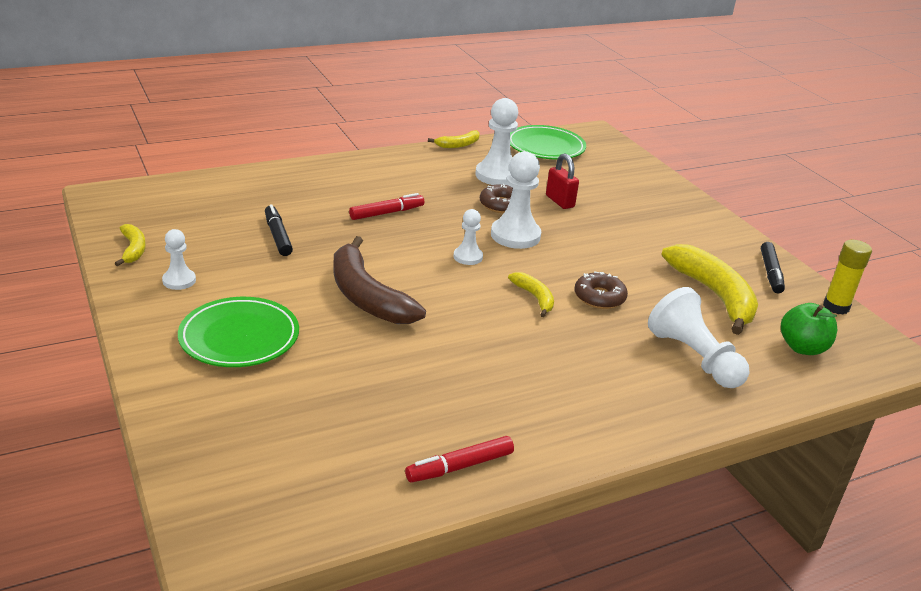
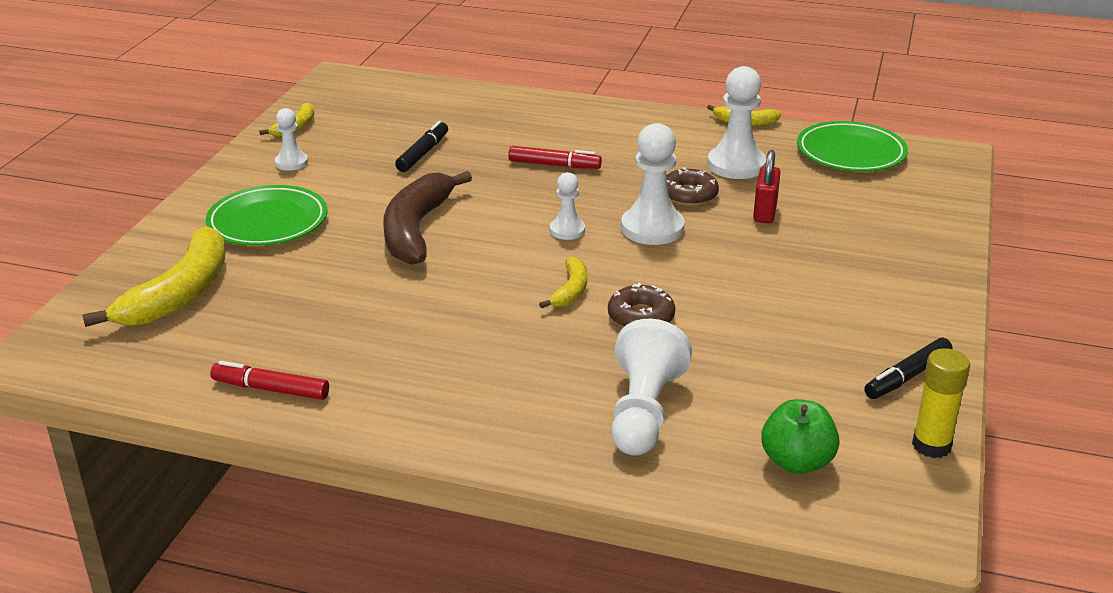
camera: 45 degrees right, 0 degrees up
yellow banana [661,244,758,335] -> yellow banana moved to [82,226,226,327]

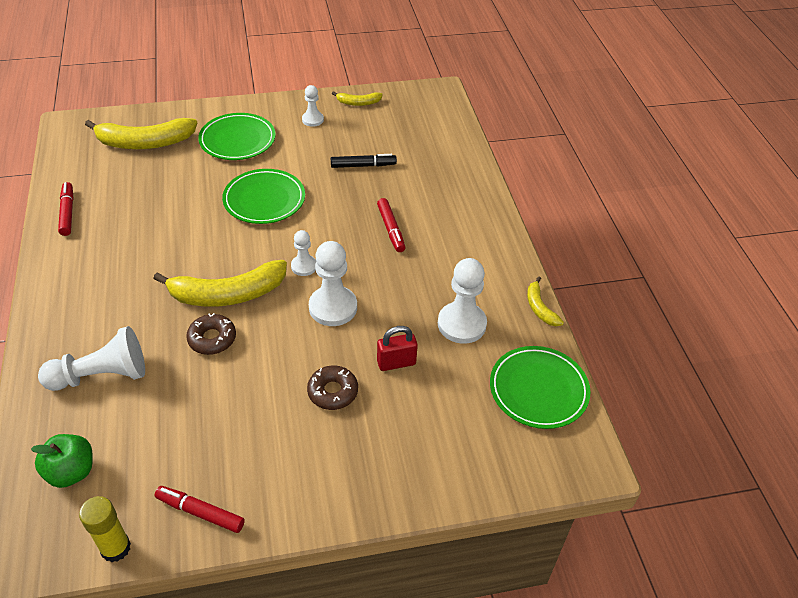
camera: 60 degrees right, 15 degrees up
brown banana [383,171,472,265] -> green plate [222,169,305,224]
yellow banana [539,257,587,308] -> yellow banana [153,260,287,307], size x2.02
brown donut [667,167,719,206] -> brown donut moved to [307,366,358,410]
black marker [864,338,953,399] -> red marker [155,486,245,533]

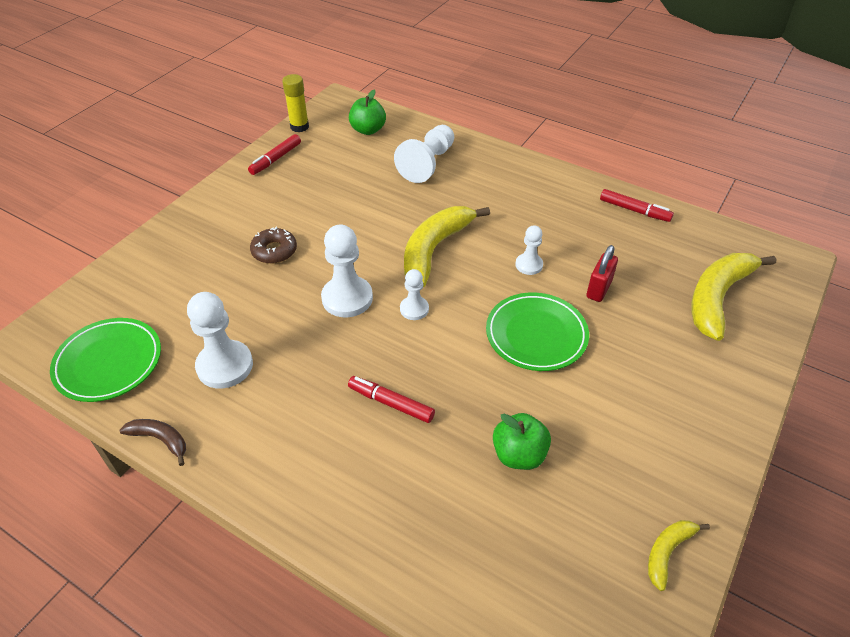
camera: 135 degrees right, 0 degrees up
red marker [155,486,245,533] -> red marker turned 150 degrees clockwise [248,134,301,175]
brown donut [186,313,236,355] -> none
green plate [198,113,276,160] -> none
white pawn [302,85,324,127] -> white pawn moved to [515,225,543,275]
black marker [331,154,397,168] -> green apple [493,413,551,470]
red padlock [377,326,418,371] -> red padlock moved to [586,245,618,302]
yellow banana [527,276,564,326] -> brown banana [119,419,186,466]

